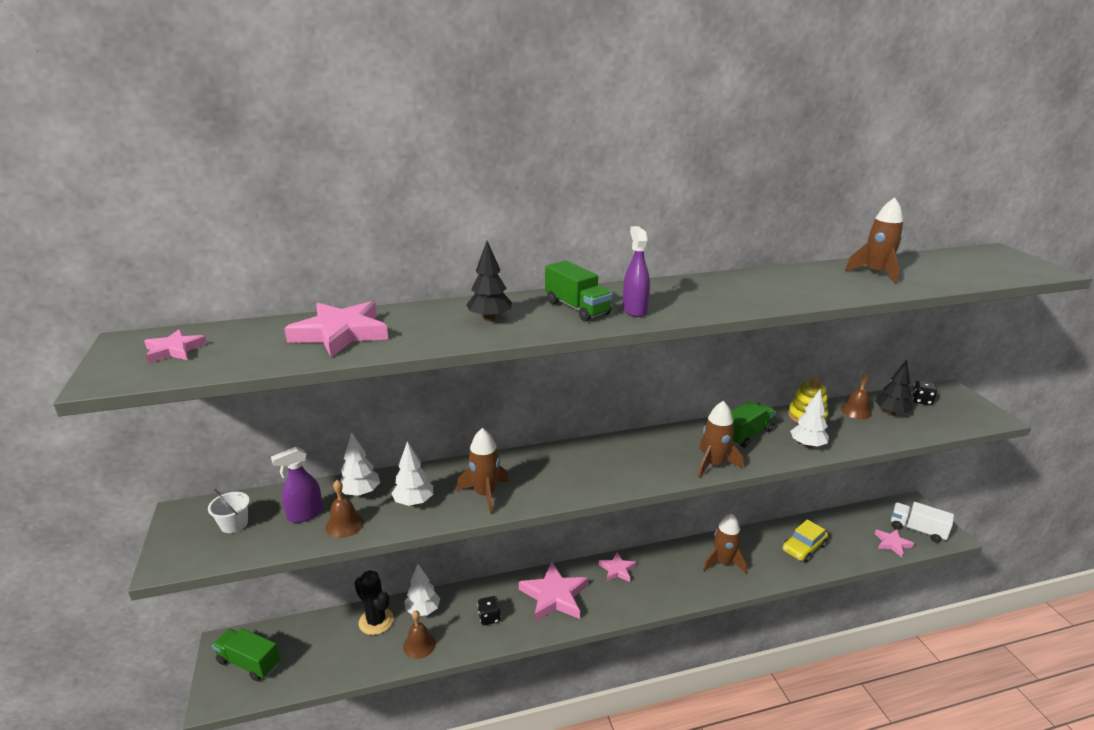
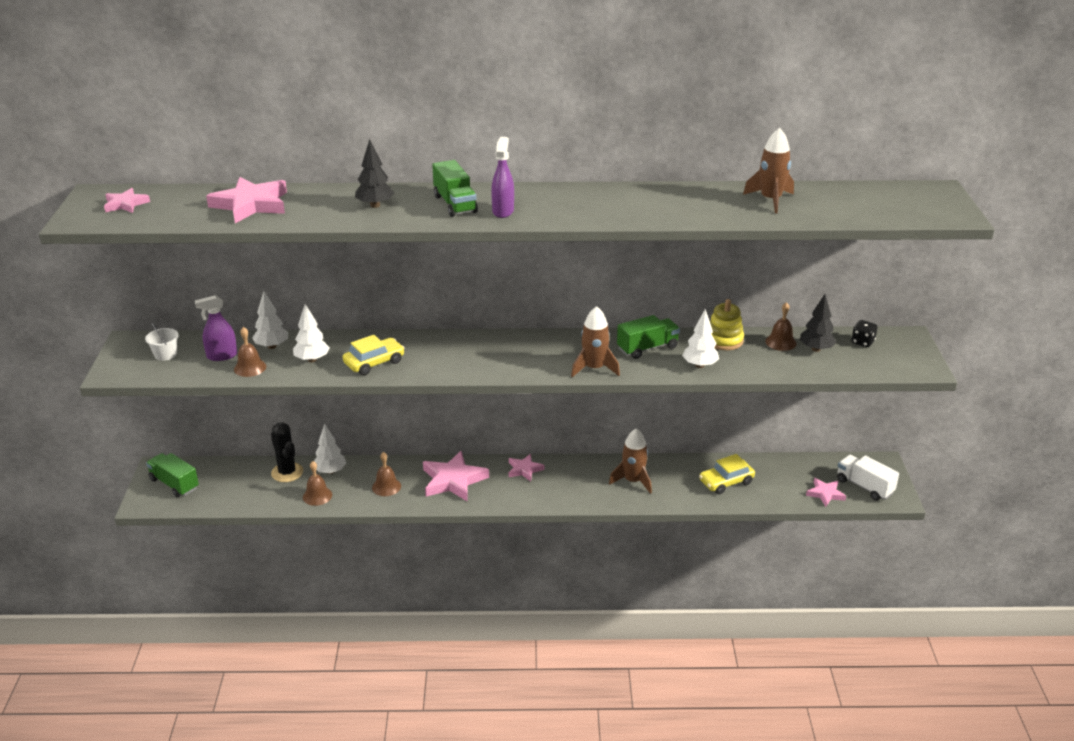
camera: 15 degrees right, 5 degrees up
brown rocket [457,428,509,515] -> yellow car [343,335,405,375]
black dice [478,596,501,625] -> brown bell [372,452,401,496]

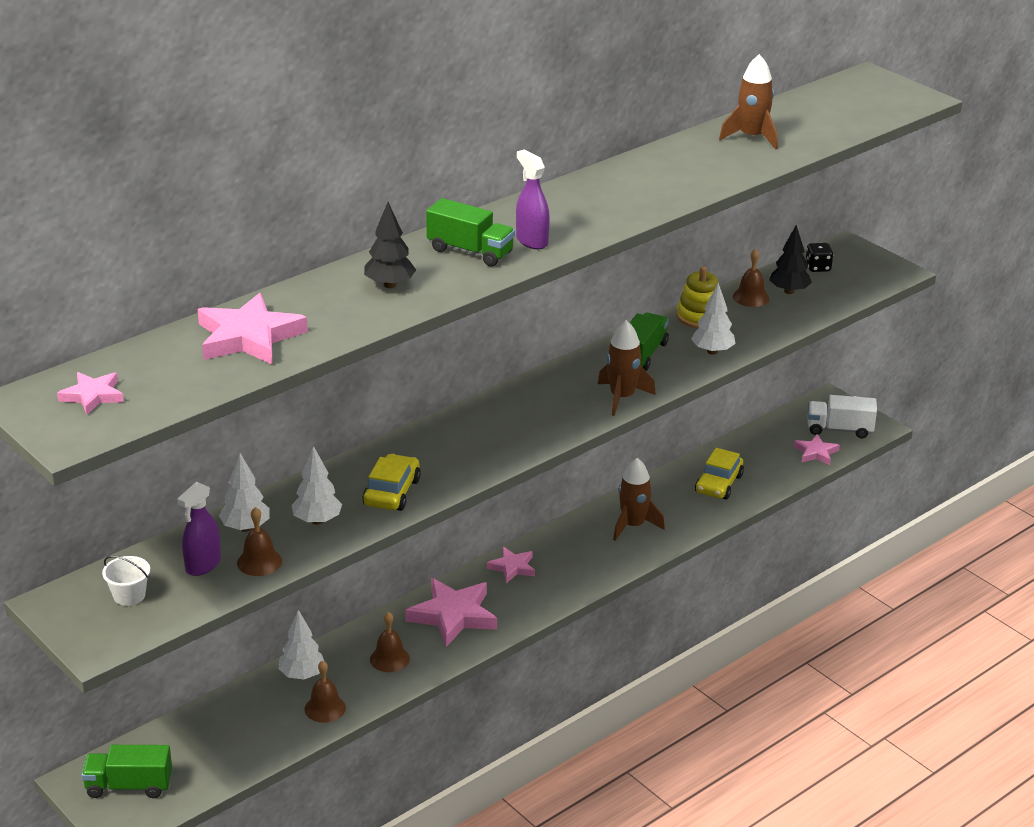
camera: 40 degrees left, 0 degrees up
black cactus [271,422,303,482] -> none

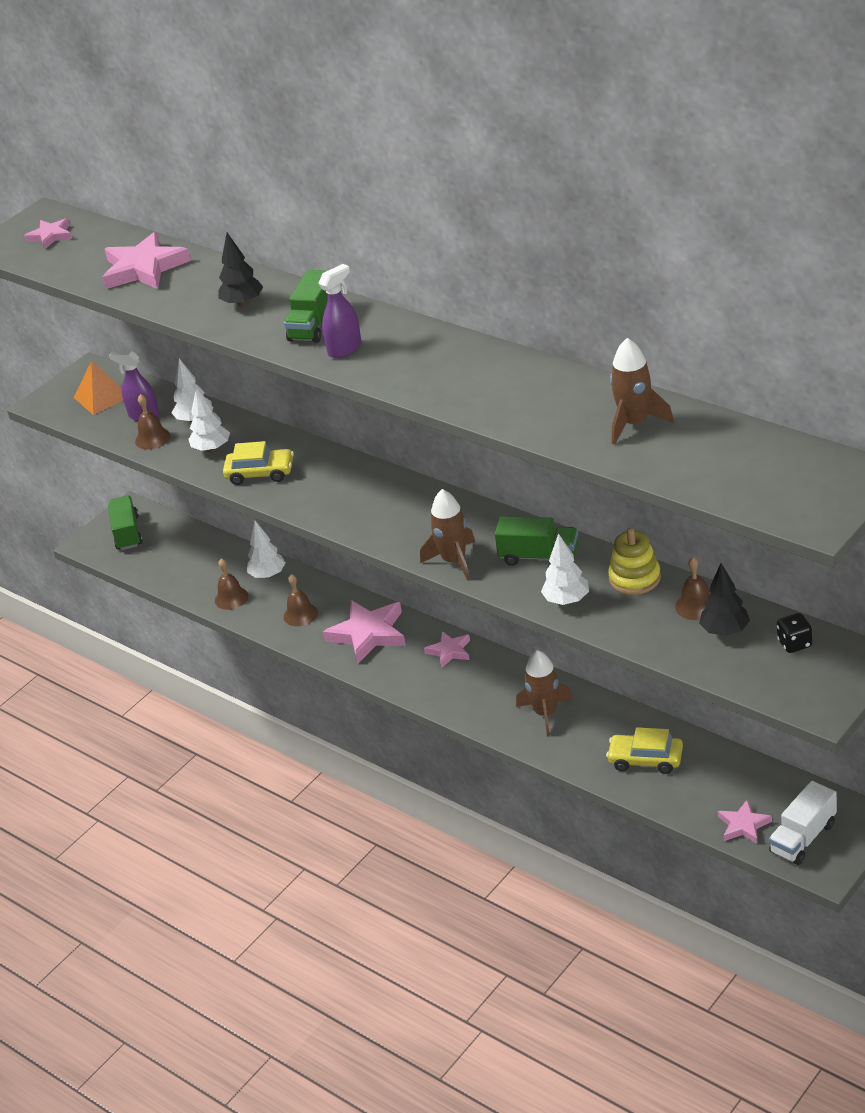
camera: 85 degrees right, 5 degrees up
white bucket [102,556,150,606] -> orange pyramid [74,361,123,415]
white truck [808,395,877,439] -> white truck turned 135 degrees counterclockwise [769,781,837,865]

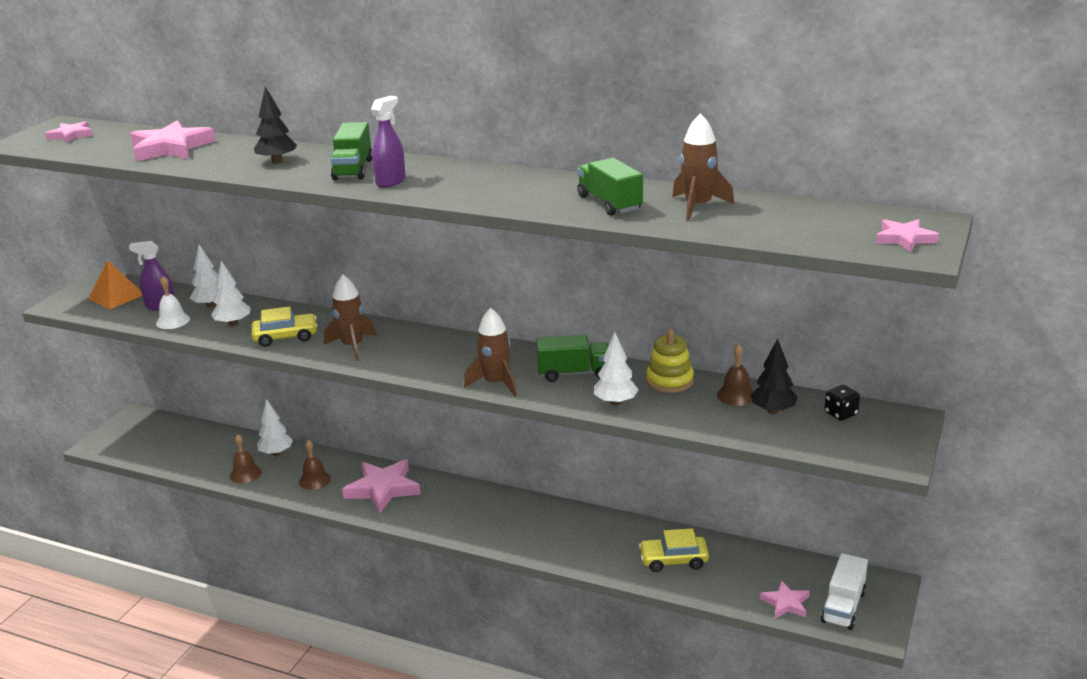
camera: 20 degrees left, 10 degrees down
green truck [108,496,143,550] -> green truck moved to [577,158,643,216]
brown bell [135,394,170,449] -> white bell [156,276,190,329]
pink star [424,631,470,668] -> pink star moved to [876,219,939,252]
brown rocket [516,650,573,737] -> brown rocket moved to [324,274,377,361]

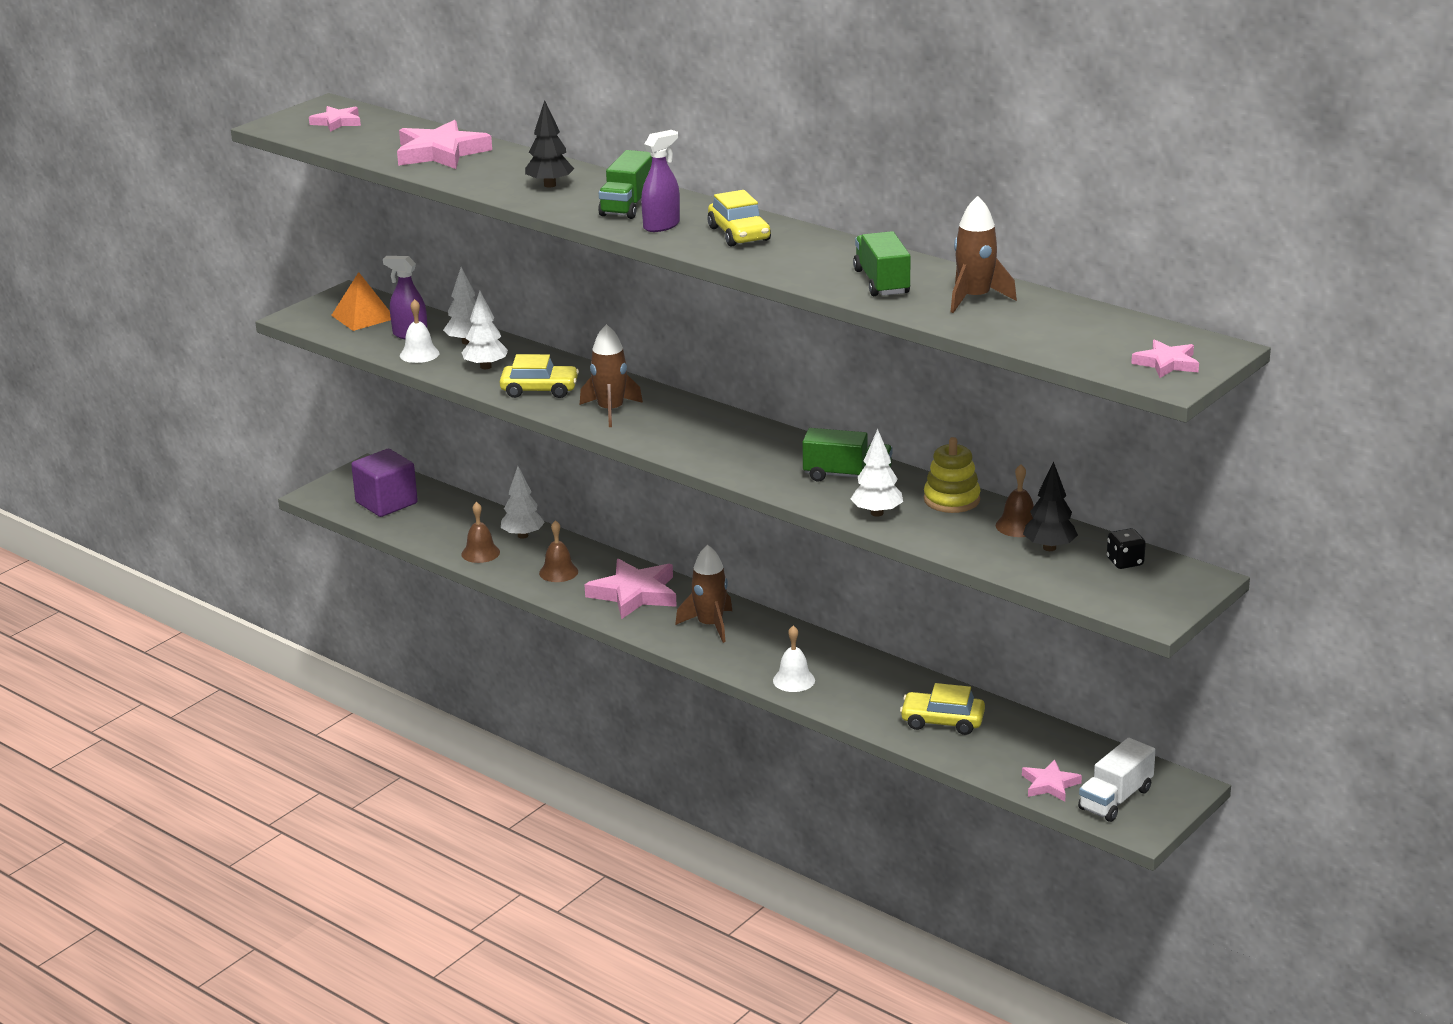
camera: 15 degrees right, 0 degrees up
brown rocket [464,308,517,396] -> brown rocket moved to [675,545,732,643]
none -> purple cube [351,449,418,517]
none -> yellow car [708,190,771,247]
none -> white bell [773,626,815,692]

